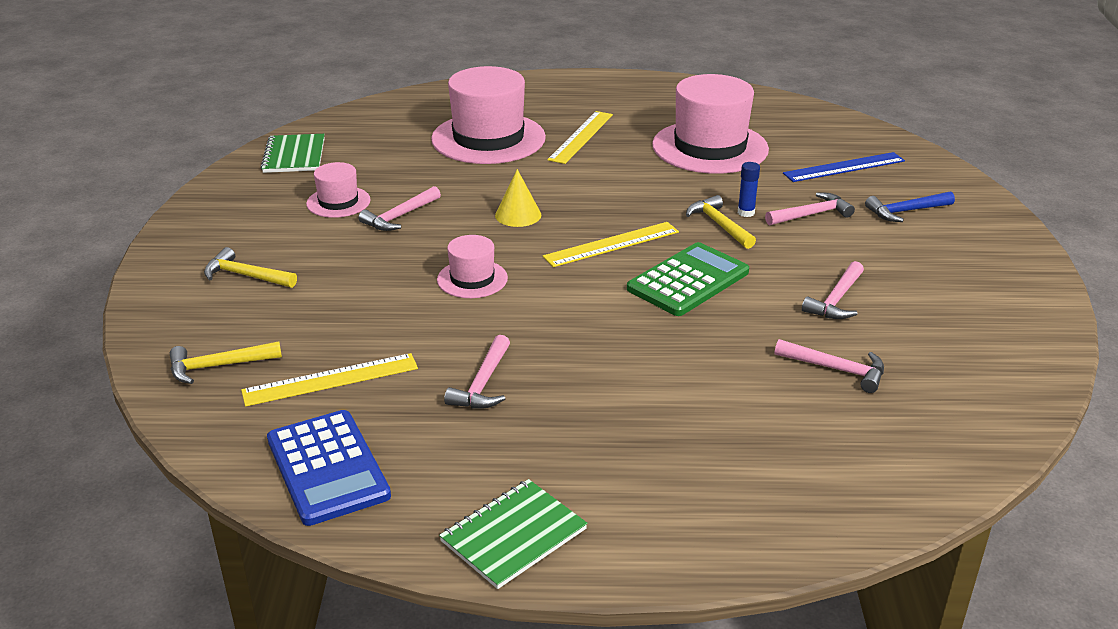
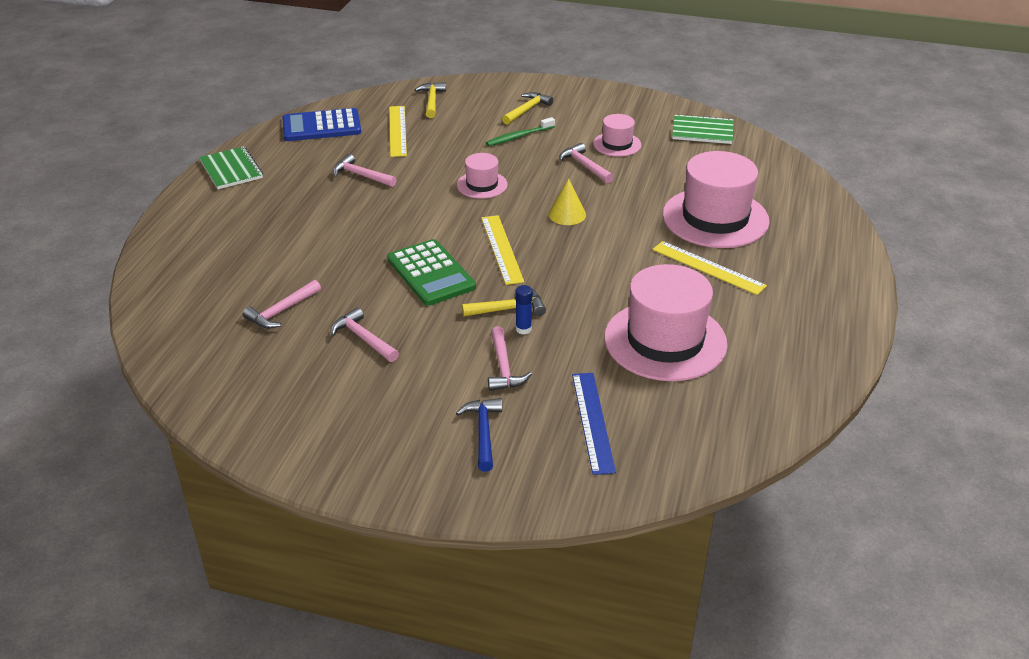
camera: 105 degrees right, 5 degrees up
none -> green toothbrush [486,117,555,146]

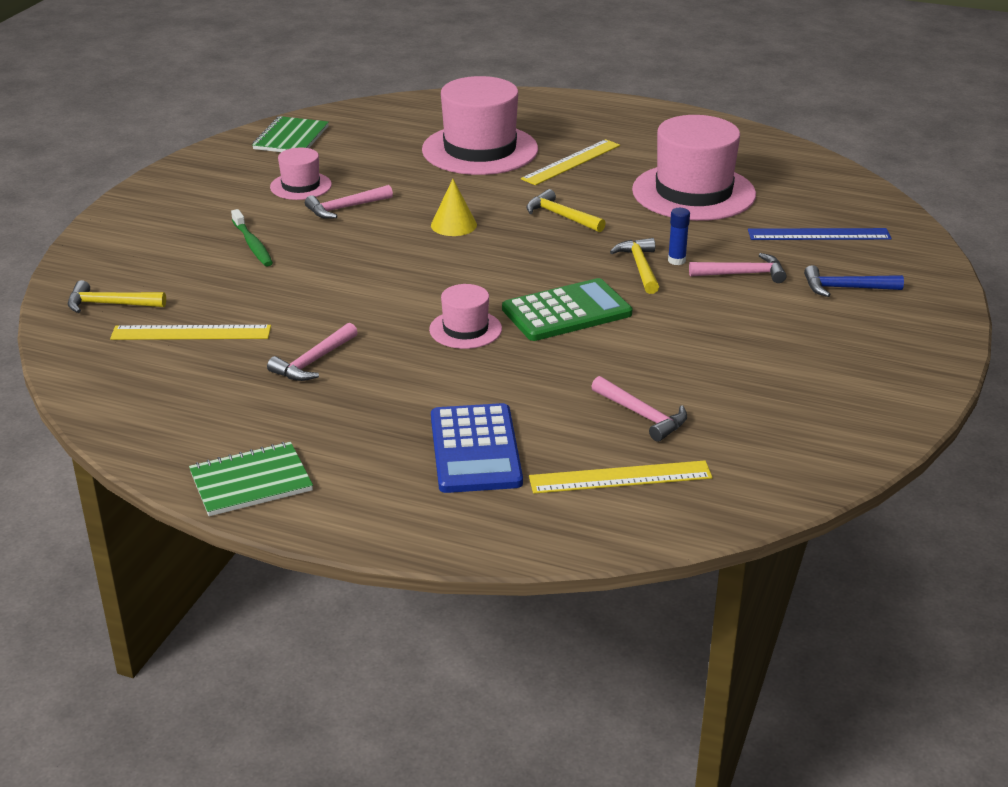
camera: 85 degrees left, 5 degrees down
blue calculator [283,108,361,141] -> blue calculator moved to [431,403,523,493]
pink hammer [331,307,399,362] -> none
pink hat [457,153,508,199] -> pink hat moved to [429,284,502,349]
yellow ruler [481,215,524,285] -> yellow ruler moved to [529,460,713,494]
yellow hammer [502,92,553,125] -> yellow hammer moved to [526,189,606,232]

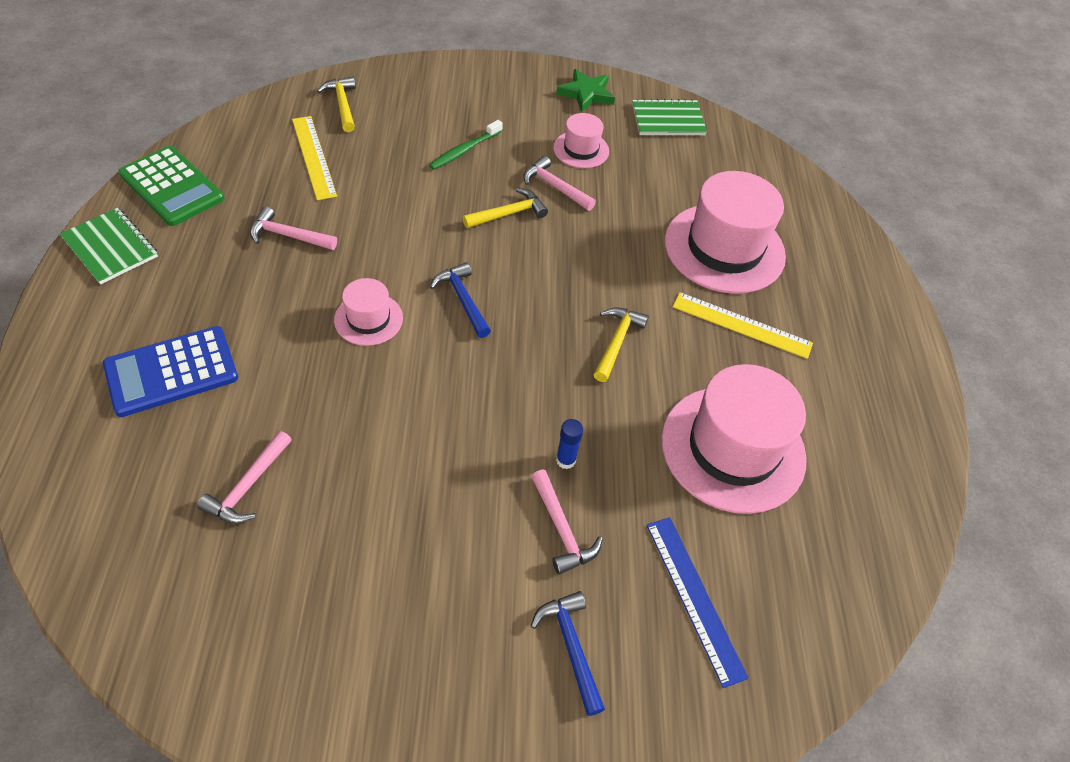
camera: 65 degrees right, 20 degrees up
yellow cone [431,179,477,236] -> none
green calculator [502,278,633,341] -> green calculator moved to [118,146,224,226]
yellow ruler [529,460,713,494] -> none
yellow hammer [610,238,659,294] -> yellow hammer moved to [463,188,548,228]
none -> blue hammer [430,262,491,338]
none -> green star [556,69,615,113]

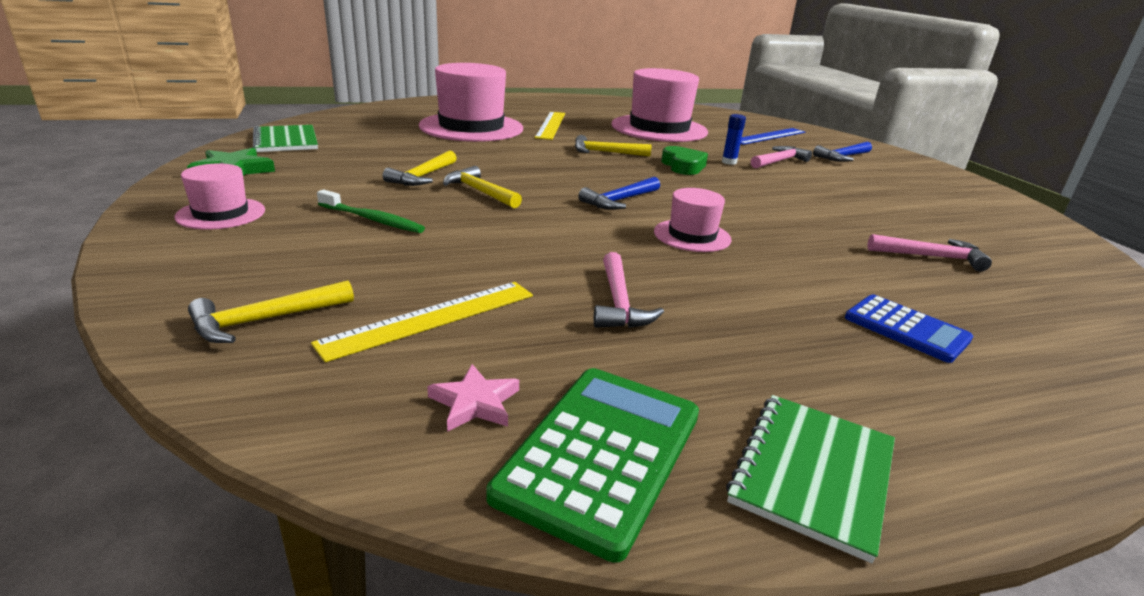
camera: 105 degrees left, 25 degrees down
blue calculator [103,326,238,417] -> blue calculator [845,294,973,363], size x0.66
pink hammer [523,156,596,211] -> yellow hammer [383,150,457,186]
pink hat [553,113,609,168] -> pink hat moved to [174,163,265,230]
none -> pink star [427,364,519,432]
none -> green heart [661,146,708,175]

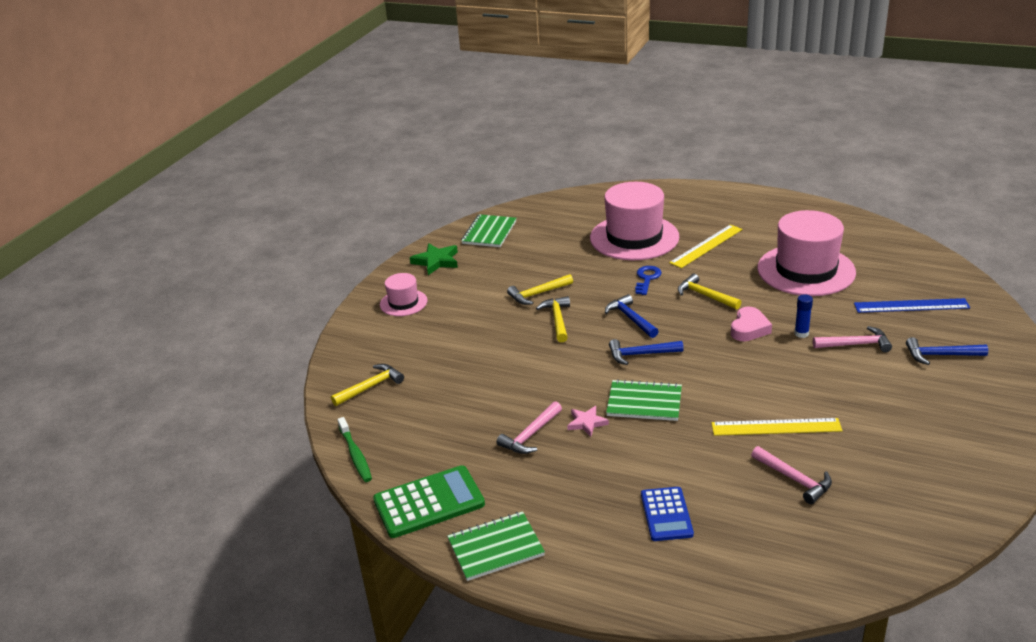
camera: 45 degrees right, 5 degrees up
yellow hammer [188,280,354,343] -> yellow hammer turned 135 degrees clockwise [331,364,404,406]
yellow ruler [311,282,533,362] -> yellow ruler moved to [711,418,843,436]
green toothbrush [317,190,425,233] -> green toothbrush moved to [338,417,372,482]
pink star [427,364,519,432] -> pink star moved to [567,406,609,437]
pink hat [654,188,732,252] -> green notebook [606,379,682,421]
green heart [661,146,708,175] -> pink heart [731,307,772,341]
none -> blue hammer [605,294,659,338]
none -> blue key [635,266,662,295]

